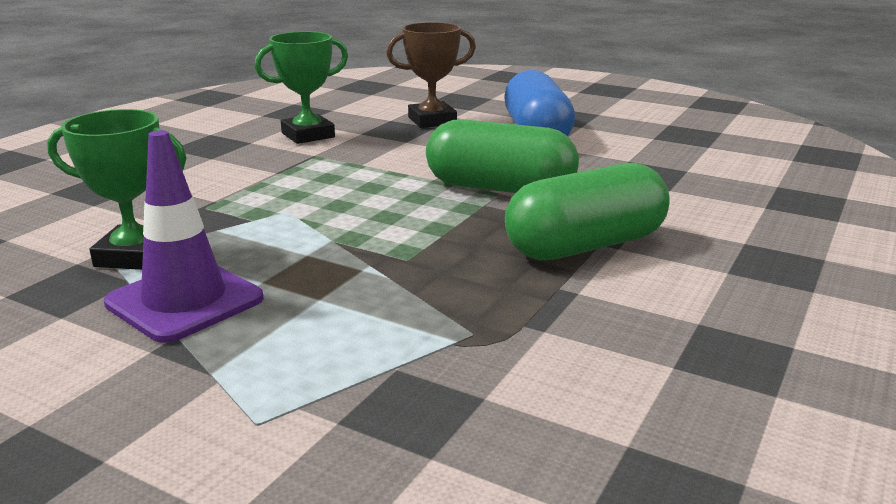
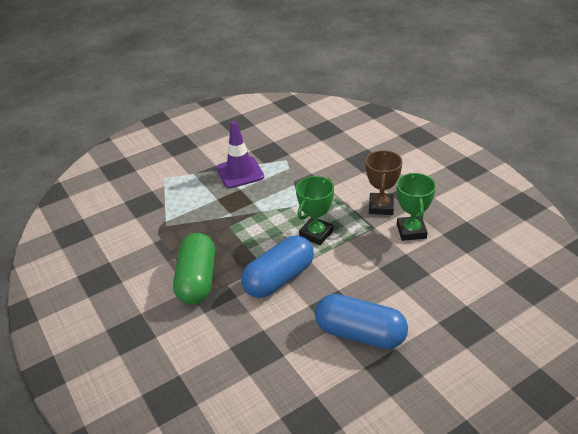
camera: 120 degrees right, 15 degrees up
green trophy [47,109,187,270] -> green trophy moved to [296,176,334,245]
brown trophy [386,22,476,128] -> brown trophy moved to [365,150,403,215]
green capsule [426,119,579,193] -> blue capsule [241,236,314,298]

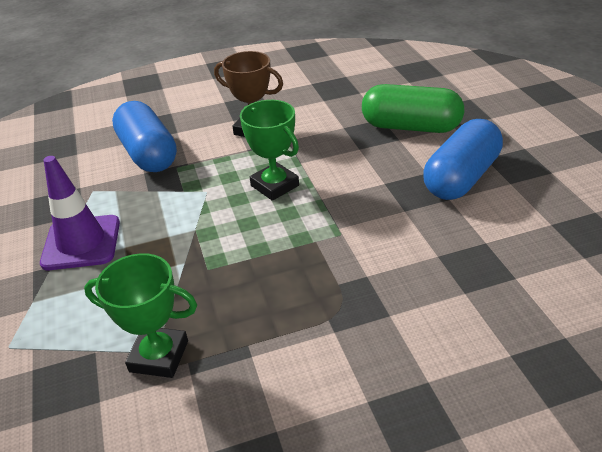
camera: 75 degrees left, 0 degrees up
green capsule [173,233,215,305] -> green capsule moved to [362,84,464,133]
blue capsule [241,236,314,298] -> blue capsule moved to [112,101,177,172]
green trophy [397,173,436,241] -> green trophy moved to [84,253,197,378]

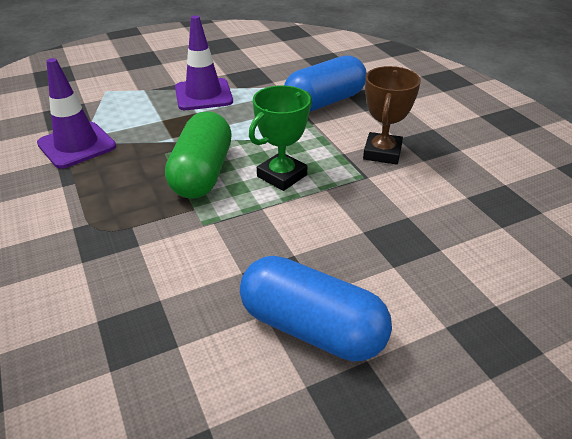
camera: 80 degrees right, 0 degrees up
green trophy [84,253,197,378] -> purple traffic cone [37,58,116,169]
green capsule [362,84,464,133] -> green capsule moved to [165,111,232,199]

